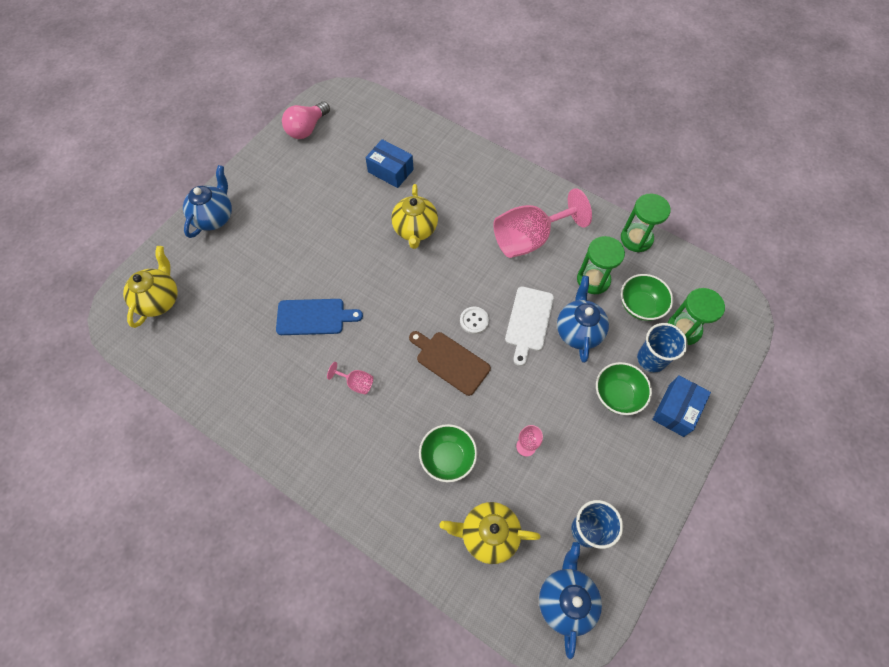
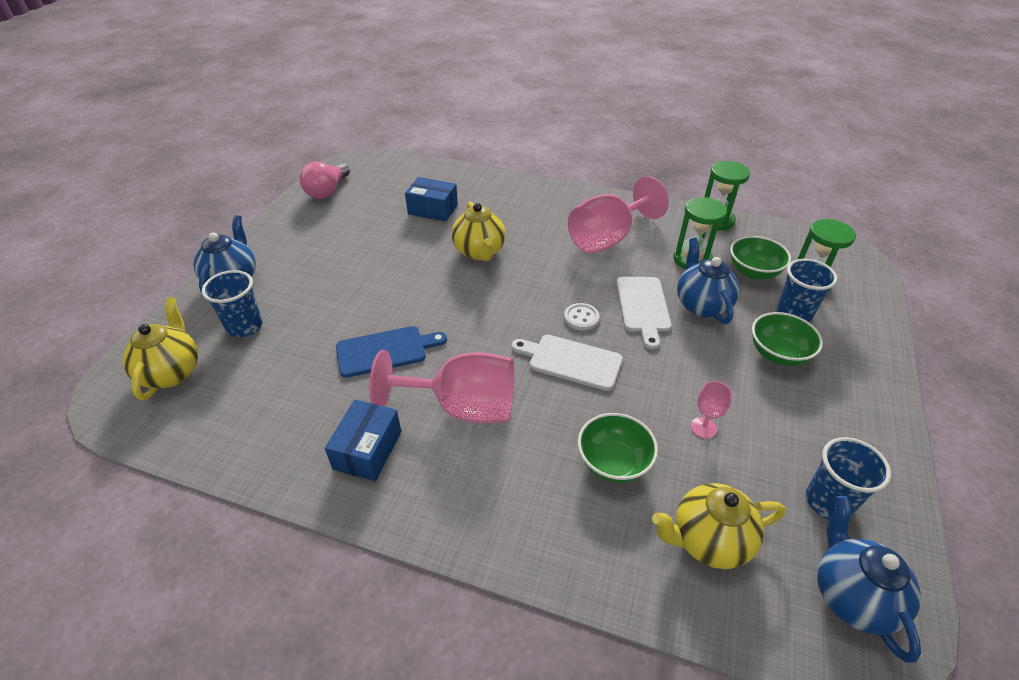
camera: 15 degrees left, 20 degrees down
pink goblet [327,362,373,394] -> pink goblet [369,350,514,423], size x2.35
brown cutting board [409,331,491,396] -> white cutting board [512,335,623,391]
blue box [652,375,711,437] -> blue box moved to [325,399,401,481]
none -> blue cup [202,270,263,338]

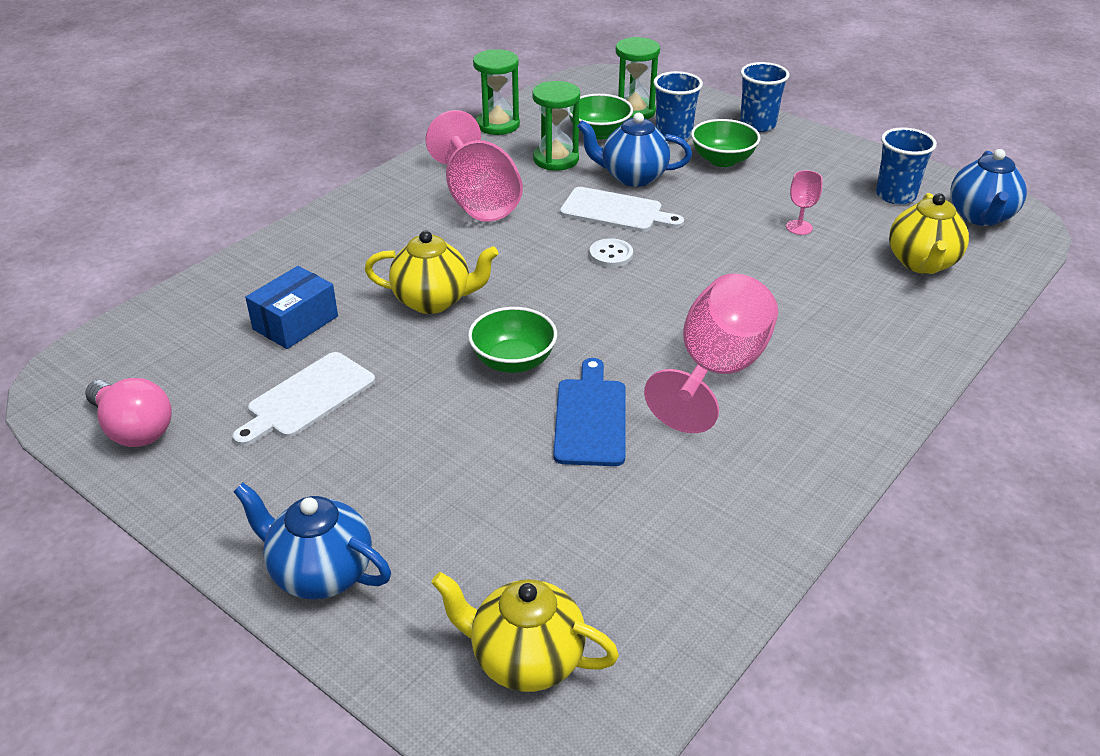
camera: 70 degrees left, 5 degrees down
blue cup [202,270,263,338] -> blue cup moved to [740,62,790,132]
blue box [325,399,401,481] -> none
white cutting board [512,335,623,391] -> white cutting board moved to [233,352,375,446]
green bowl [578,413,658,483] -> green bowl moved to [468,307,557,373]
blue teapot [817,496,921,663] -> blue teapot turned 90 degrees counterclockwise [950,149,1027,226]

